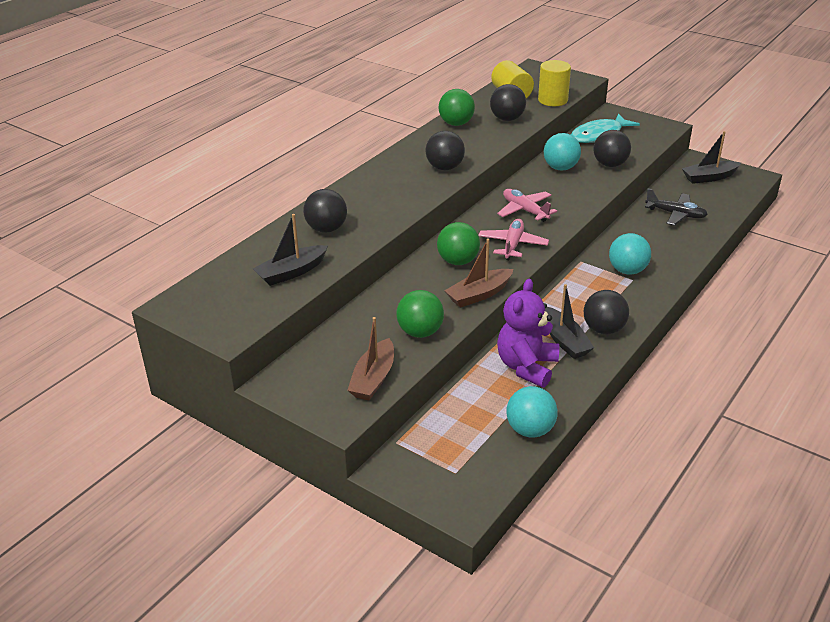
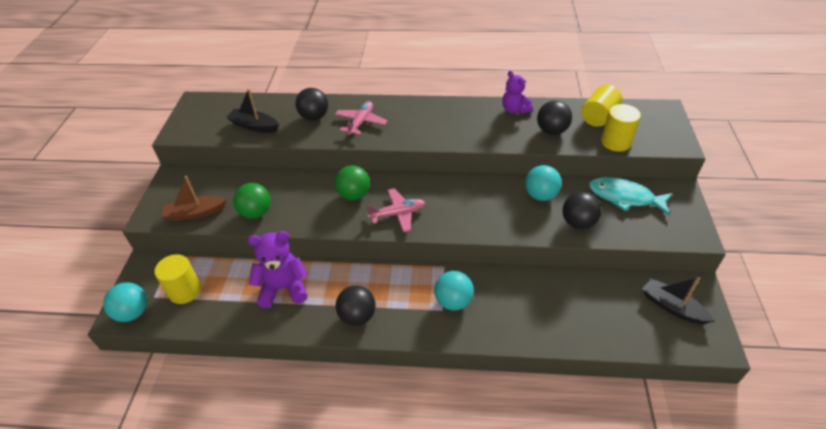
camera: 60 degrees right, 10 degrees up
black ball [425,131,465,170] -> none
green ball [439,89,475,126] -> purple teddy bear [502,71,533,114]
brown boat [444,239,514,308] -> none
pink plane [497,189,557,222] -> pink plane moved to [335,101,388,136]
turquoise ball [506,386,558,438] -> turquoise ball moved to [103,282,147,322]
black boat [545,284,594,359] -> none
black plane [645,189,708,226] -> none
none -> yellow cylinder [155,254,201,304]

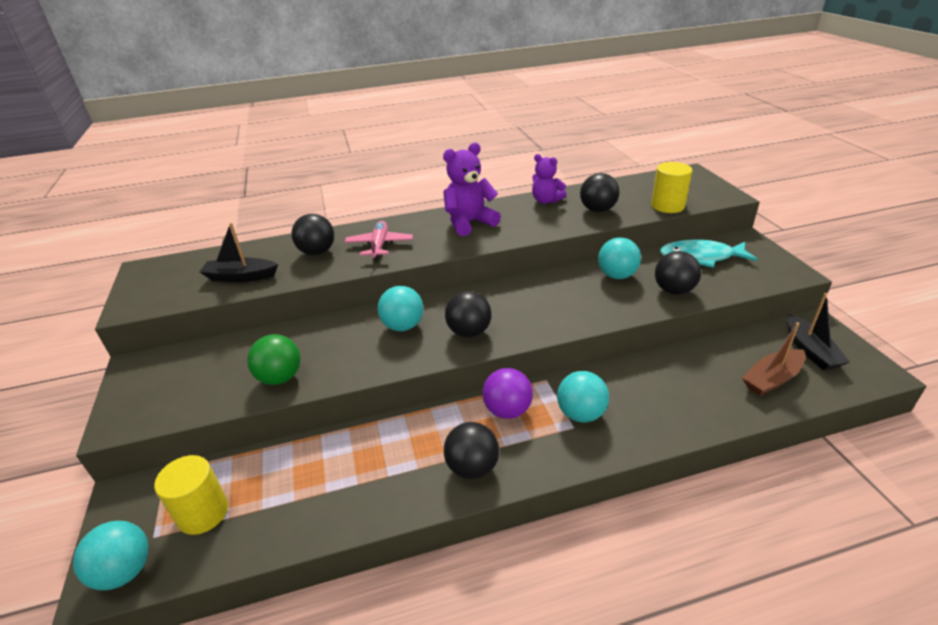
camera: 20 degrees left, 10 degrees down
brown boat [162,176,227,221] -> brown boat moved to [742,322,806,396]
purple teddy bear [248,231,308,308] -> purple teddy bear moved to [443,143,501,236]
green ball [335,165,370,200] -> turquoise ball [378,286,423,331]
pink plane [367,188,425,232] -> black ball [445,291,492,337]
yellow cylinder [581,85,622,127] -> none
black boat [642,277,715,324] -> black boat turned 120 degrees counterclockwise [787,293,850,370]
none -> purple ball [482,368,533,419]

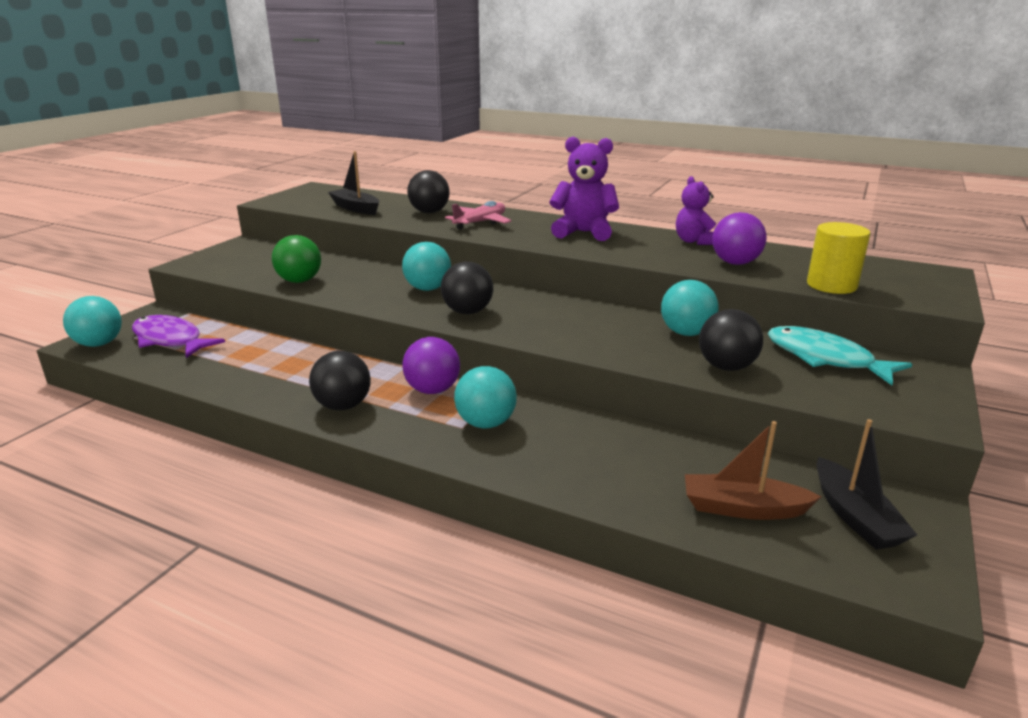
camera: 40 degrees right, 10 degrees down
yellow cylinder [154,455,228,535] -> purple fish [132,315,225,358]
black ball [580,173,620,212] -> purple ball [712,212,767,265]
black boat [787,293,850,370] -> black boat turned 45 degrees counterclockwise [816,419,917,550]

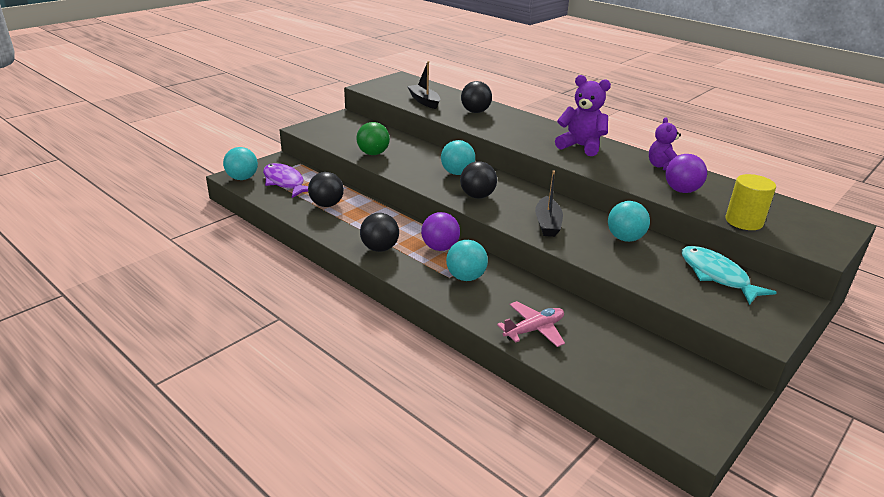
camera: 15 degrees right, 5 degrees up
pink plane [445,201,511,229] -> pink plane moved to [497,301,565,347]
brown boat [685,421,821,520] -> none
black ball [699,309,763,371] -> black ball moved to [308,172,344,207]
black boat [816,419,917,550] -> black boat moved to [535,171,563,237]

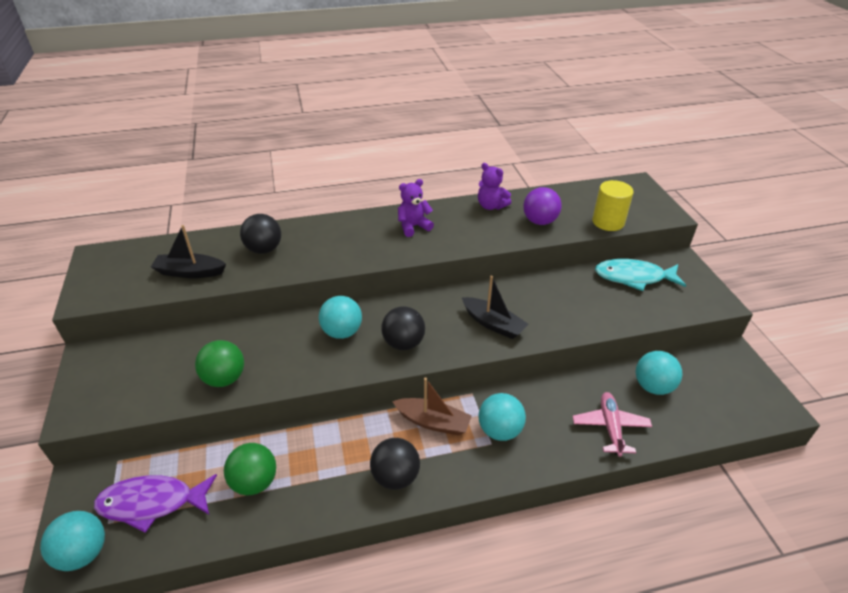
camera: 55 degrees left, 10 degrees up
black ball [308,172,344,207] -> green ball [224,443,276,496]
purple ball [421,212,460,251] -> brown boat [392,378,472,435]
purple teddy bear [555,75,611,156] -> purple teddy bear [398,179,434,237], size x0.66
turquoise ball [608,201,650,242] -> turquoise ball moved to [636,351,682,395]

